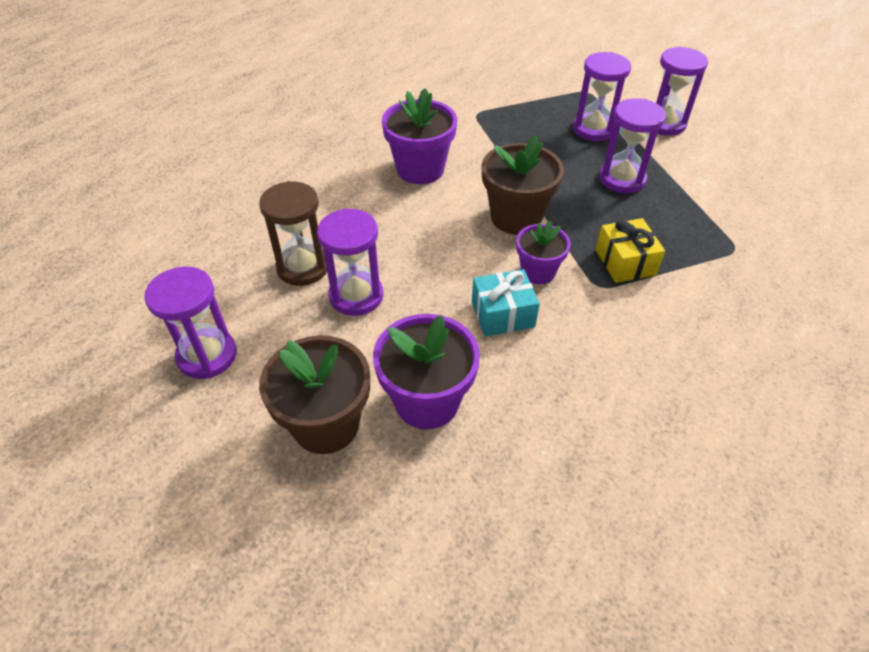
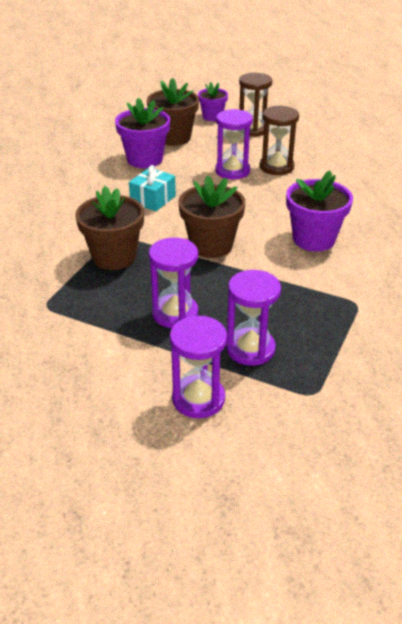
camera: 135 degrees right, 10 degrees down
purple hourglass [144,267,237,379] -> brown hourglass [239,73,272,137]
purple flower pot [516,221,570,284] -> purple flower pot moved to [198,82,228,121]
yellow gift [596,218,665,283] -> brown flower pot [75,186,144,270]

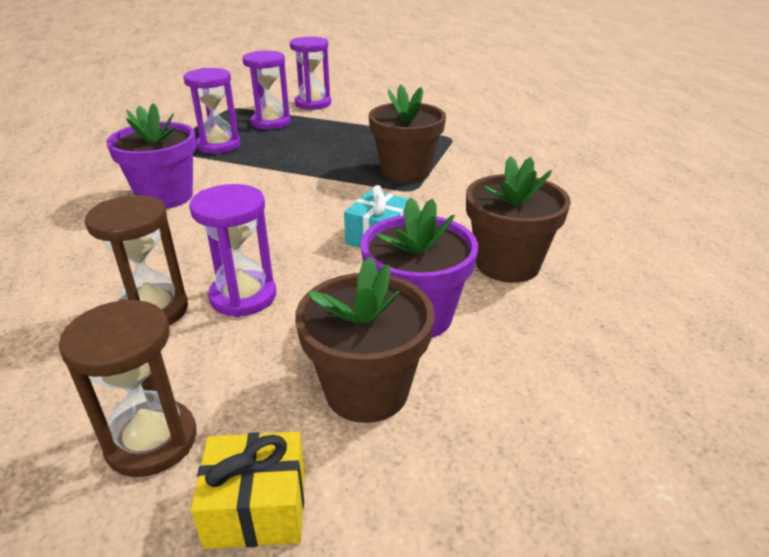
camera: 175 degrees right, 5 degrees down
purple hourglass [149,238,198,328] -> purple hourglass moved to [183,68,241,154]
brown flower pot [178,175,245,258] -> brown flower pot moved to [466,156,571,283]
purple flower pot [198,82,228,121] -> yellow gift [191,432,305,549]

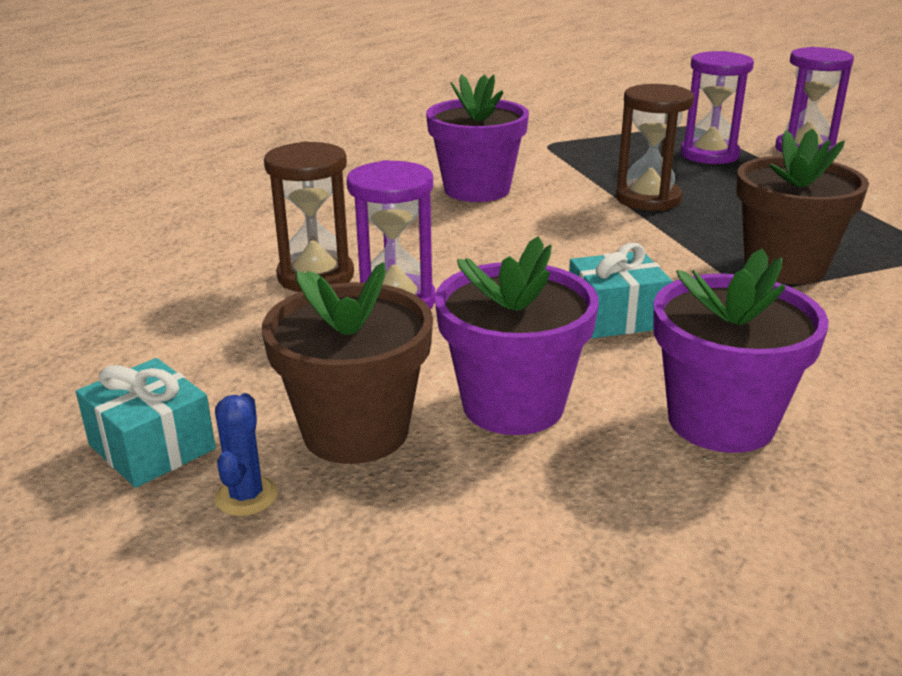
camera: 50 degrees right, 5 degrees down
brown hourglass [59,299,197,477] -> brown hourglass moved to [616,84,694,211]
purple hourglass [183,68,241,154] -> none
yellow gift [191,432,305,549] -> turquoise gift [76,358,216,488]
brown flower pot [466,156,571,283] -> purple flower pot [653,248,829,453]
none -> blue cactus [214,393,278,516]

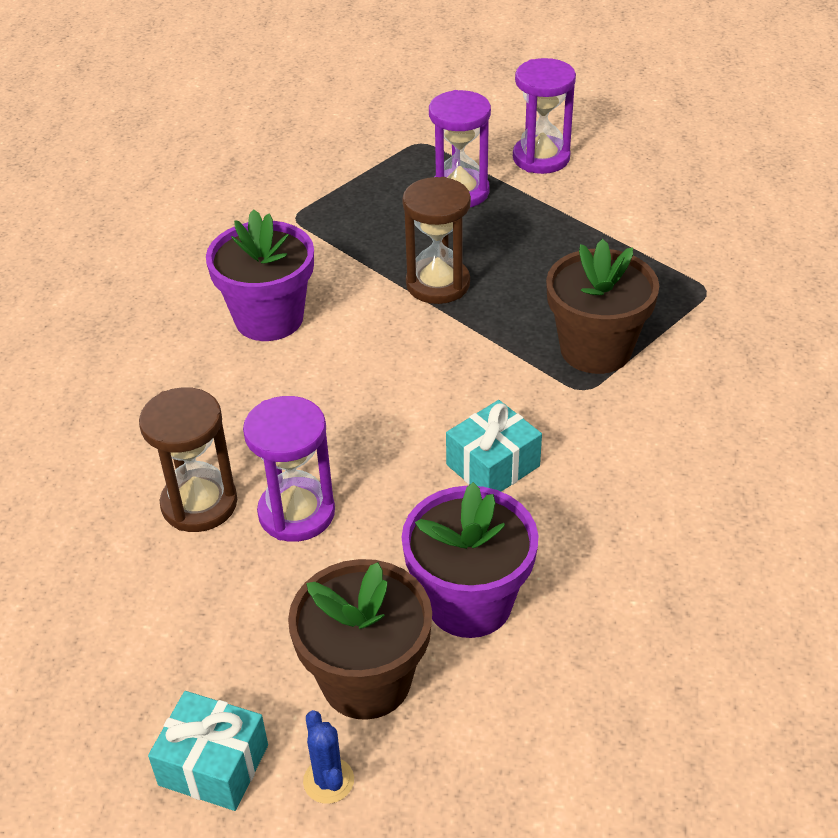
camera: 25 degrees left, 15 degrees up
purple flower pot [653,248,829,453] -> none

